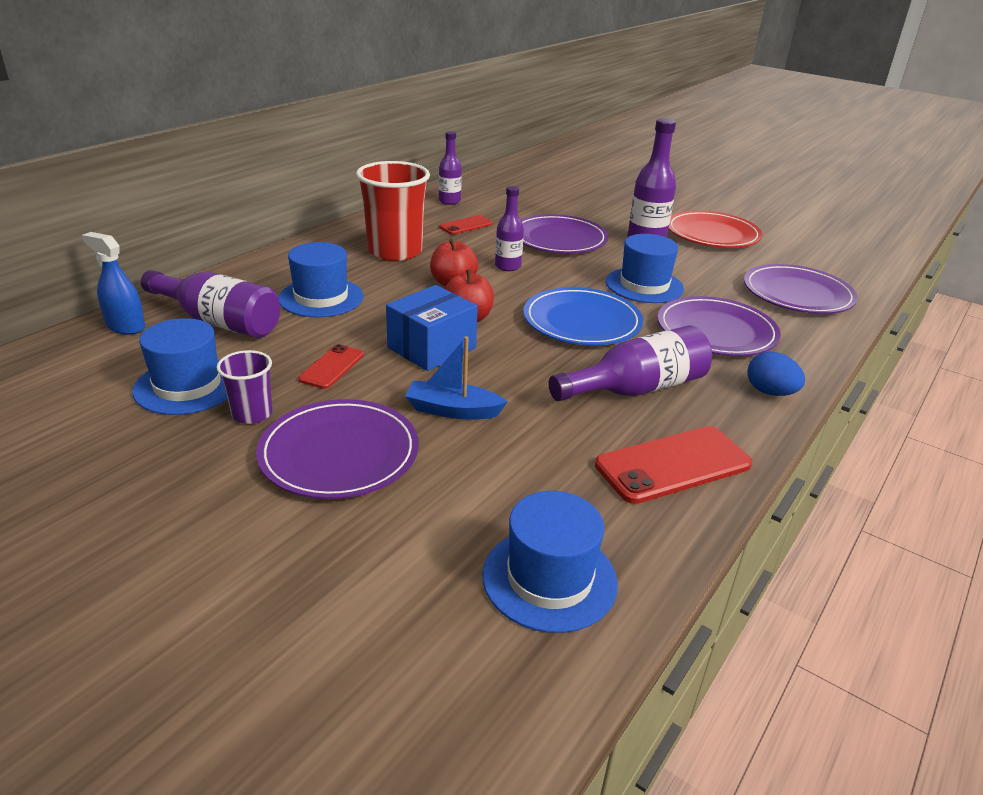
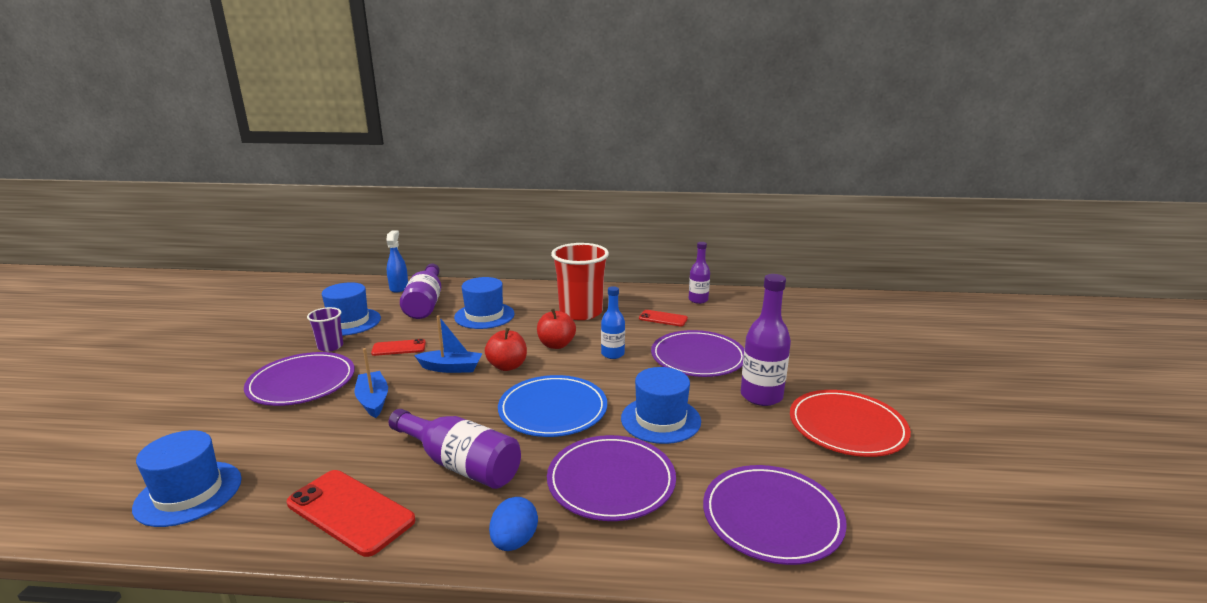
camera: 60 degrees right, 10 degrees down
blue box [386,285,478,371] -> blue boat [414,315,482,373]
purple bottle [495,186,524,271] -> blue bottle [601,286,625,359]

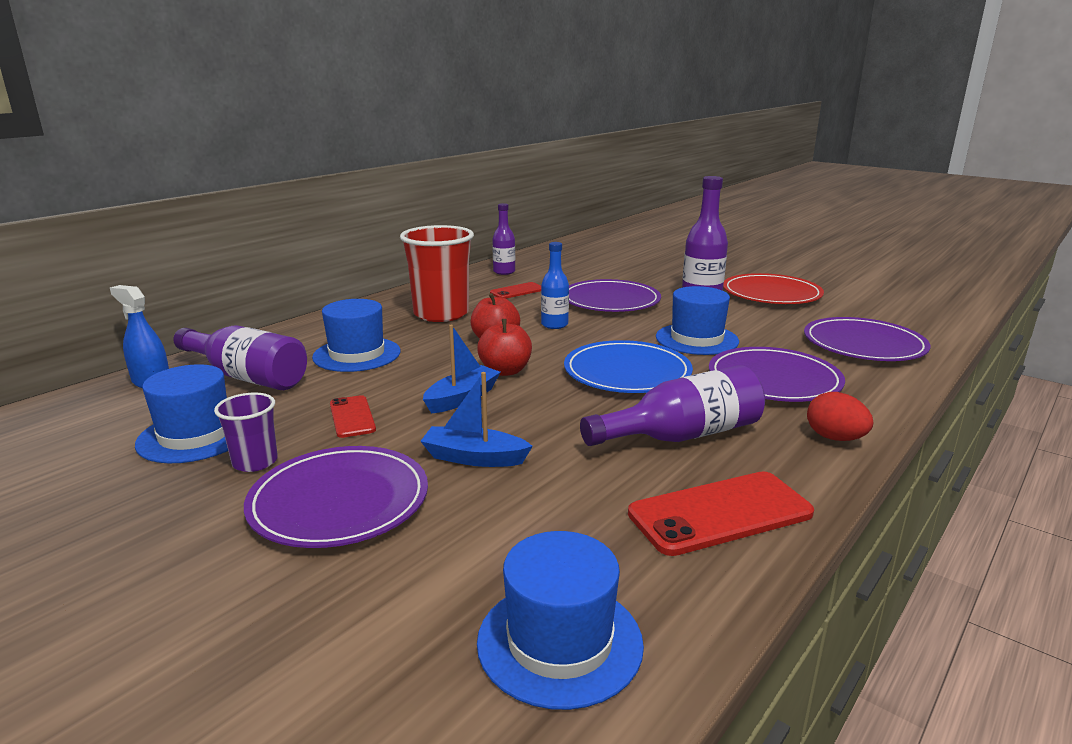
camera: 55 degrees left, 0 degrees up
red phone [371,339,426,356] -> red phone turned 45 degrees counterclockwise [330,395,376,438]
blue egg [489,497,538,551] -> red egg [807,392,873,441]

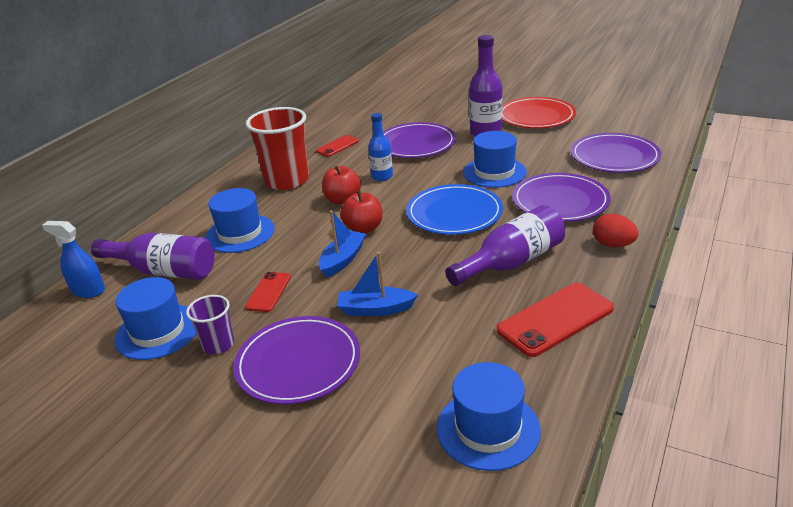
camera: 10 degrees left, 10 degrees up
red phone [330,395,376,438] -> red phone turned 45 degrees clockwise [245,272,291,312]
purple bottle [492,203,515,275] -> none

